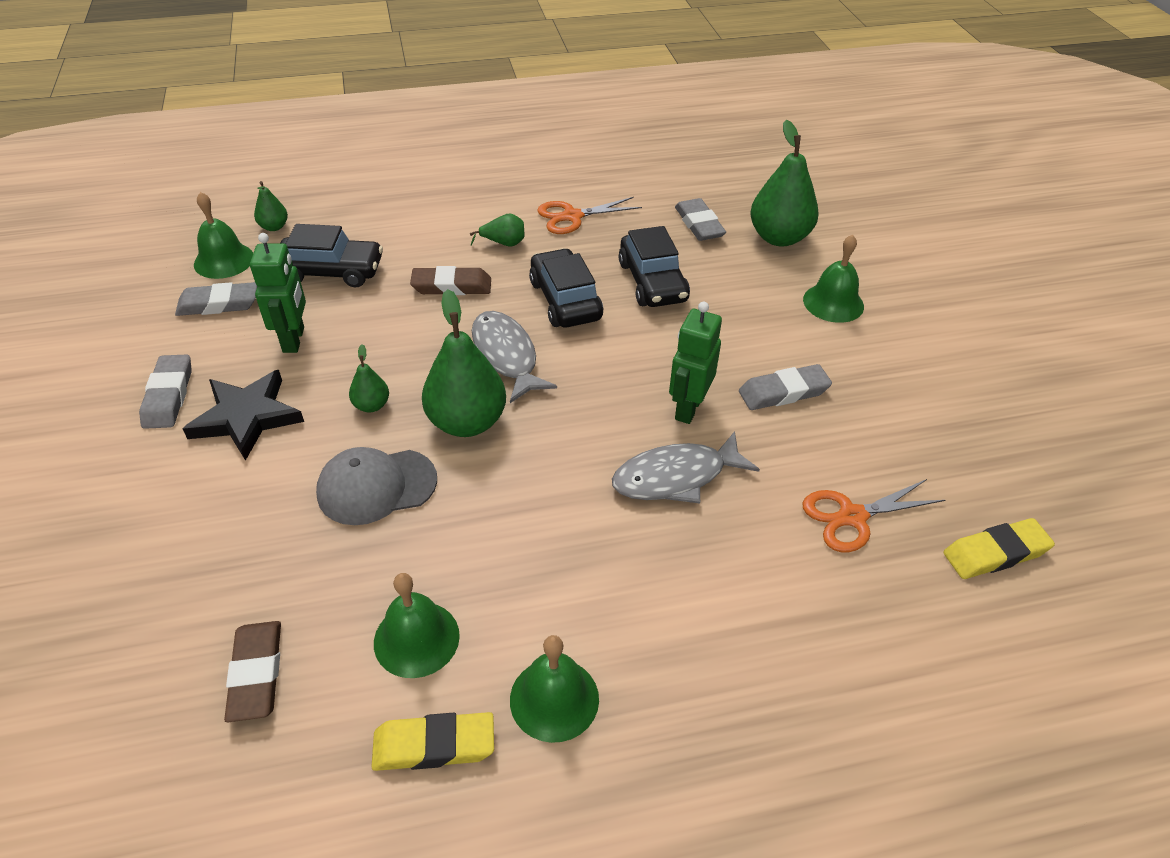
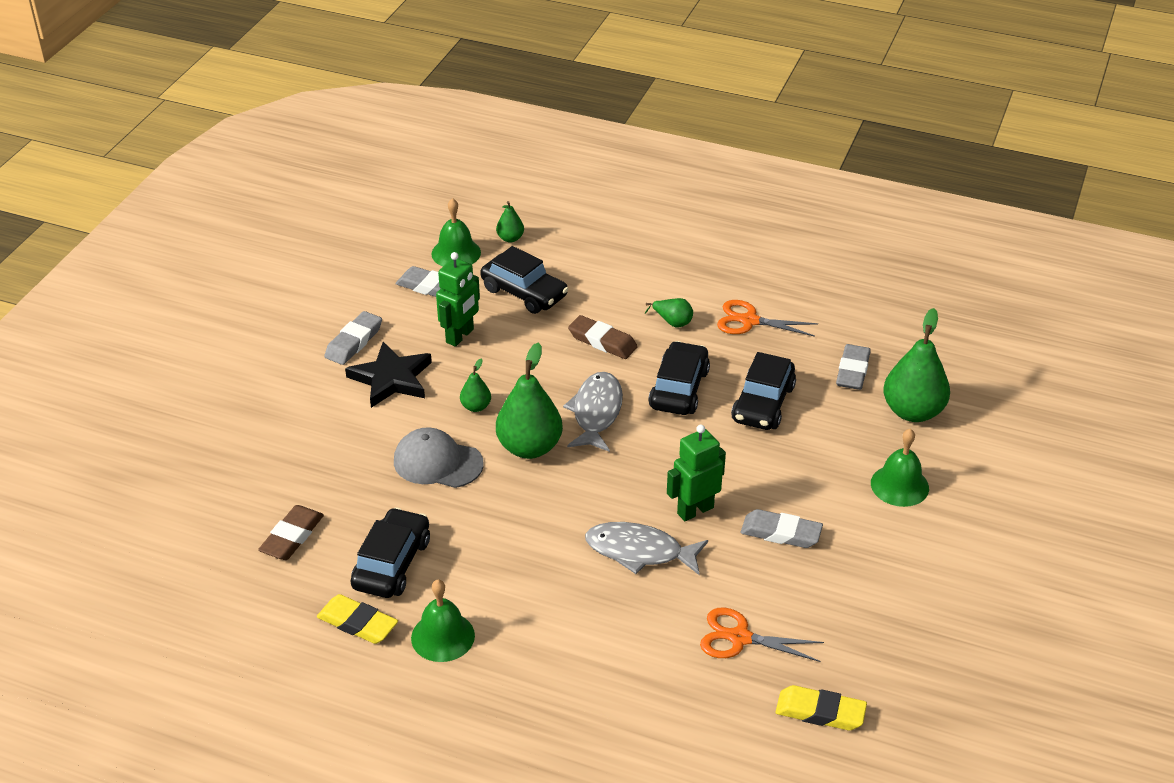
camera: 35 degrees right, 5 degrees down
green bell [374,573,460,678] -> black car [351,507,430,598]

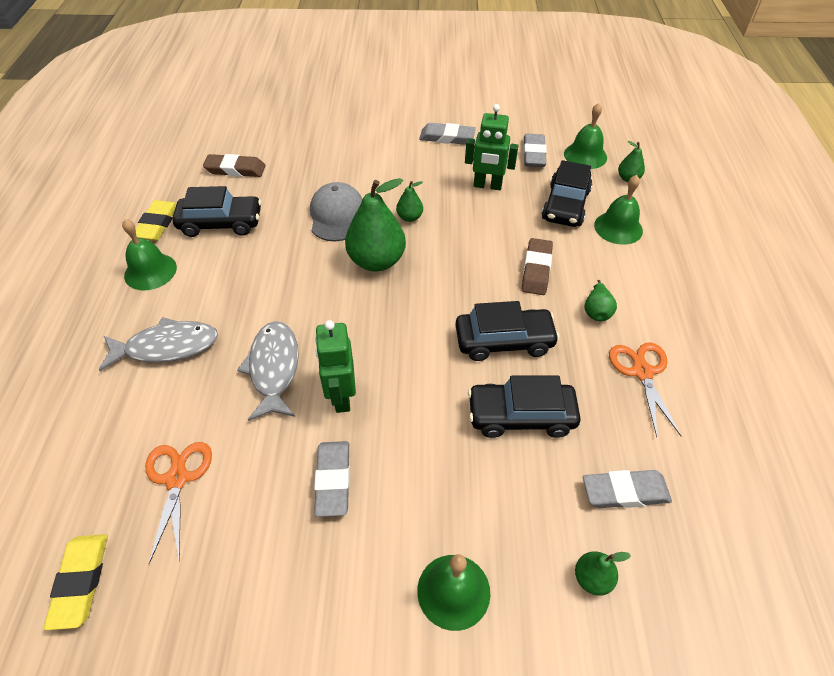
camera: 70 degrees right, 10 degrees up
black star [345,342,432,408] -> none
grey fish [563,372,623,452] -> grey fish moved to [99,317,218,371]
green robot [667,425,726,521] -> green robot turned 135 degrees counterclockwise [315,320,356,413]
green pear [883,308,950,422] -> green pear [575,551,631,596], size x0.48
none -> green bell [594,175,643,245]

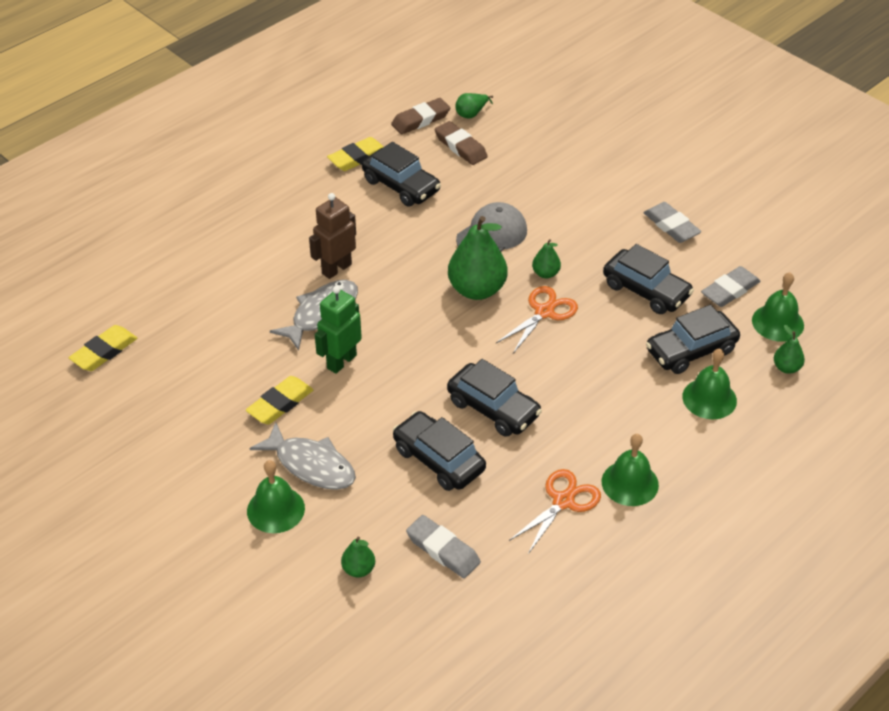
camera: 45 degrees right, 5 degrees down
grey fish [99,317,218,371] -> grey fish moved to [250,422,356,490]
green bell [122,219,177,290] -> green bell moved to [602,434,659,506]
orange scissors [145,442,212,564] -> orange scissors moved to [496,286,578,353]
grey eraser [314,441,350,517] -> yellow eraser [246,376,313,424]
green robot [465,104,518,190] -> black car [603,244,694,314]
brown eraser [522,238,553,295] -> brown eraser moved to [391,98,450,134]
green pear [585,280,617,321] -> green pear moved to [455,93,493,119]
none -> brown robot [309,193,356,279]

